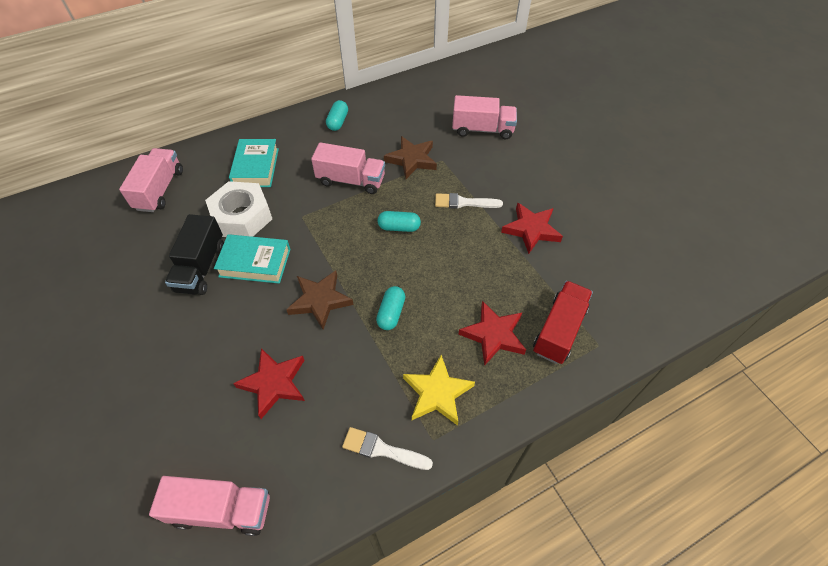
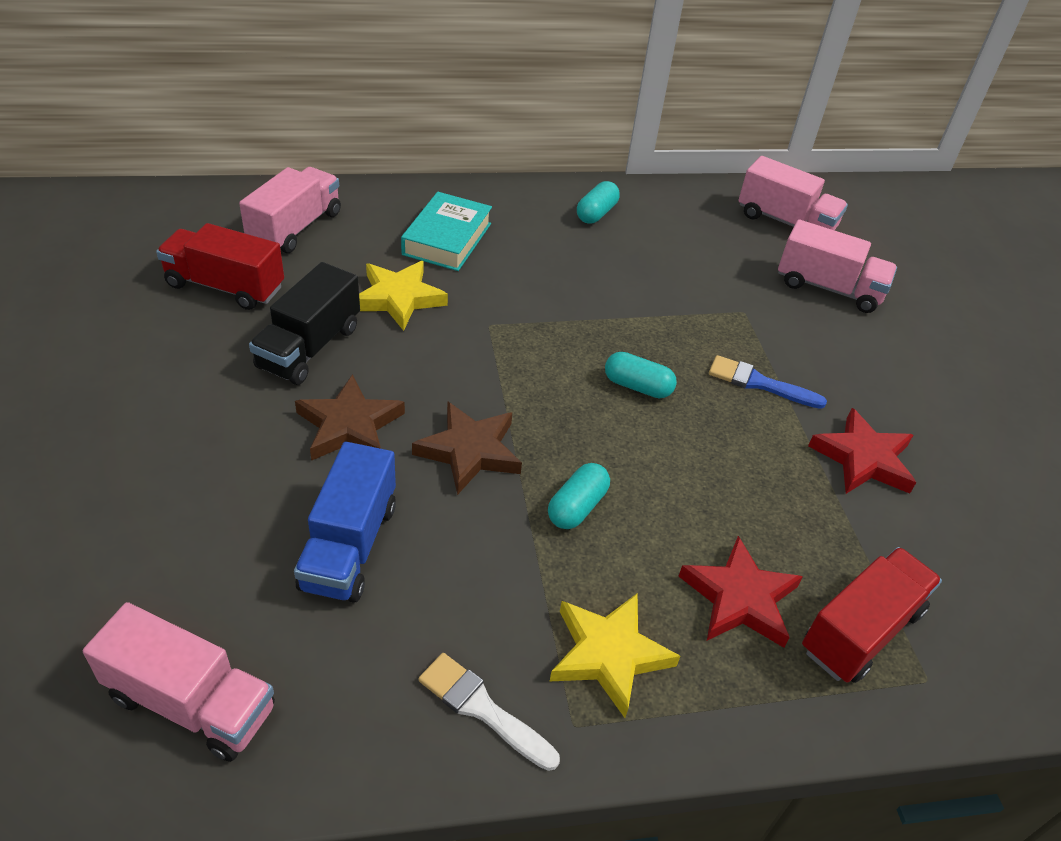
camera: 15 degrees right, 10 degrees down
white nut [205,181,272,237] -> yellow star [359,261,448,331]
turquoise book [214,234,291,284] -> none
red star [233,348,305,419] -> blue truck [294,442,396,603]
pink truck [311,142,385,194] -> pink truck moved to [738,156,848,230]
brown star [384,136,437,179] -> brown star moved to [295,374,405,460]
white brush [435,193,503,209] -> blue brush [709,355,827,409]
none -> red truck [156,223,284,310]

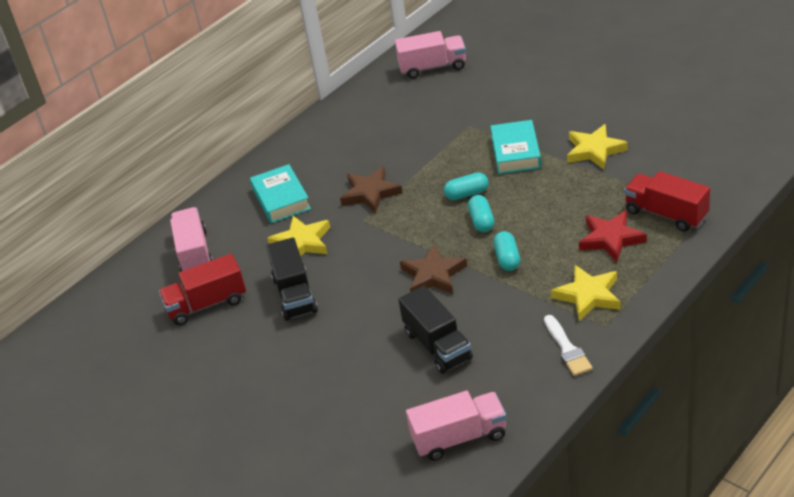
camera: 30 degrees left, 5 degrees down
blue truck [294,442,396,603] -> black truck [398,286,473,374]
brown star [295,374,405,460] -> brown star moved to [340,166,402,214]
white brush [418,653,560,771] -> white brush turned 105 degrees counterclockwise [544,315,593,376]
turquoise capsule [577,181,620,224] -> turquoise capsule moved to [468,195,494,232]
blue brush [709,355,827,409] -> turquoise book [490,120,541,174]
pink truck [778,219,897,313] -> none
red truck [802,547,942,683] -> red truck turned 60 degrees counterclockwise [624,171,710,232]
red star [808,408,916,494] -> yellow star [567,124,628,169]

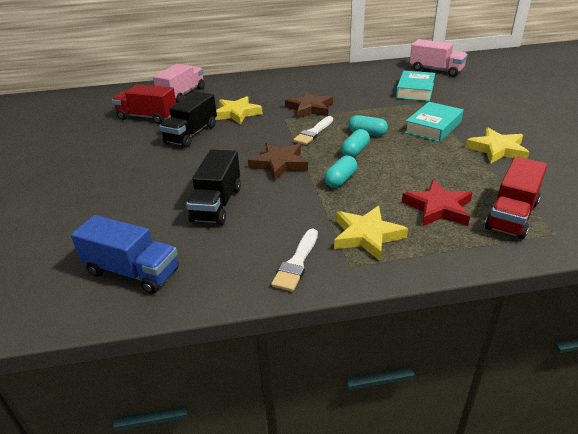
camera: 35 degrees right, 5 degrees down
turquoise book [250,164,311,223] -> turquoise book moved to [396,71,435,101]
pink truck [406,391,507,461] -> blue truck [71,215,179,294]
red truck [624,171,710,232] -> red truck turned 135 degrees counterclockwise [485,156,548,240]
none -> white brush [293,116,333,145]

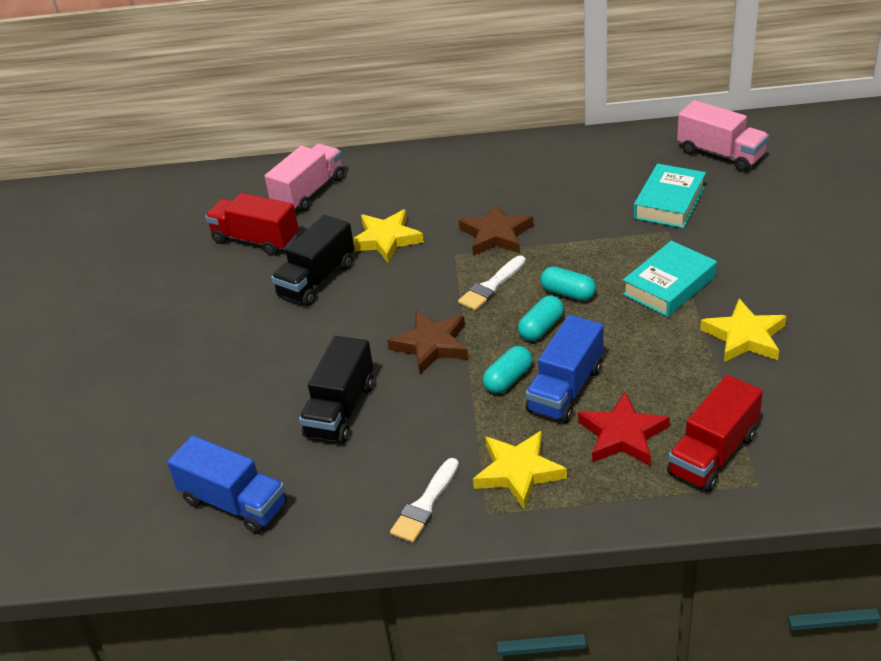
camera: 10 degrees right, 5 degrees up
none -> blue truck [526,315,604,423]

